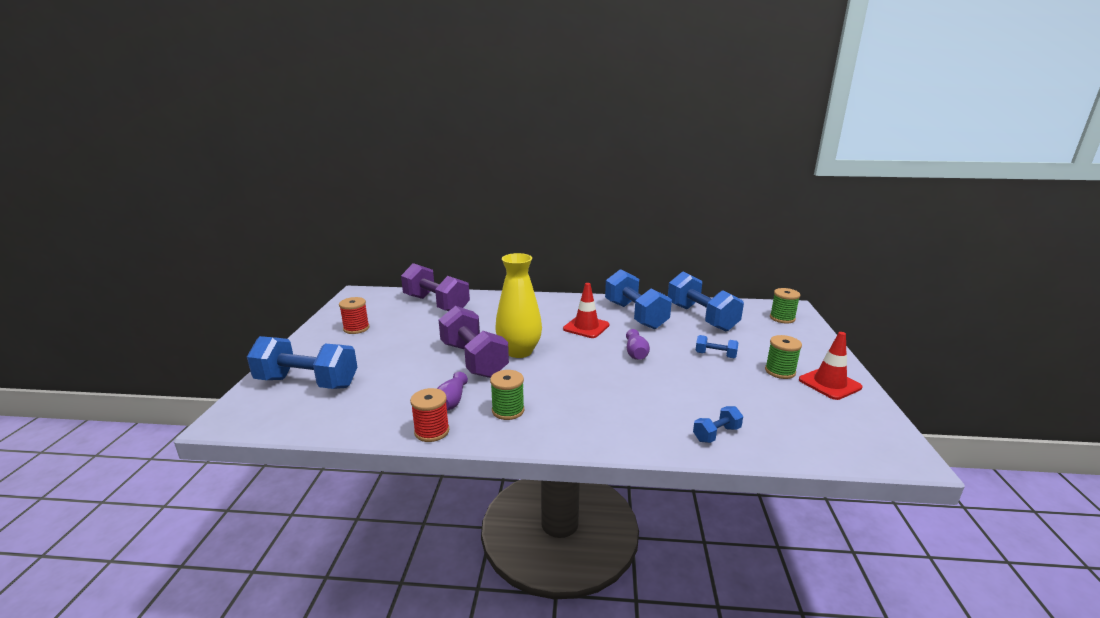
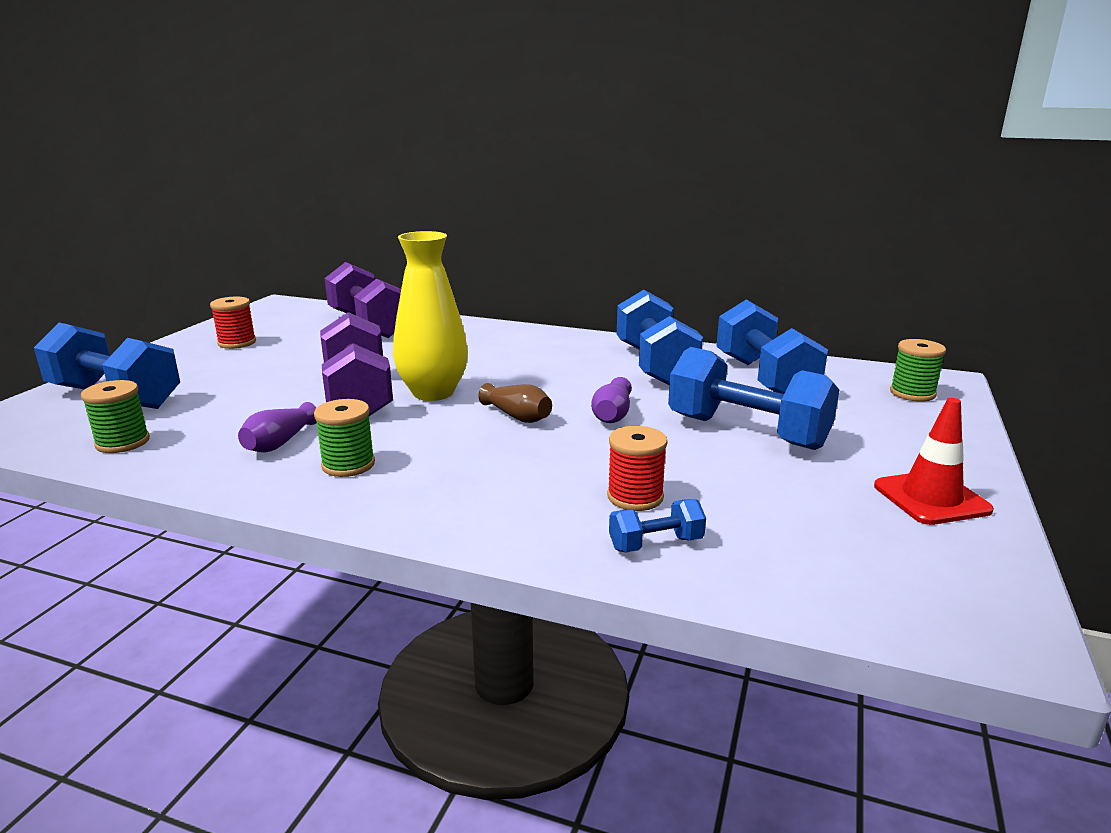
camera: 15 degrees right, 0 degrees up
red spool [410,388,449,442] -> red spool moved to [607,426,668,511]
red traffic cone [563,283,610,338] -> none
blue dumbbell [695,335,739,358] -> blue dumbbell [668,347,839,450], size x2.20
green spool [765,335,802,379] -> green spool moved to [81,380,150,453]
none -> brown vase [479,383,552,423]

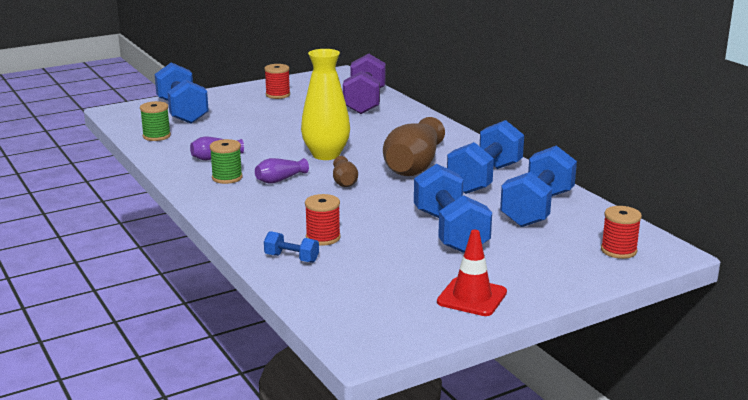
camera: 40 degrees right, 0 degrees up
purple dumbbell [320,312,393,416] -> none
purple vase [591,377,632,423] -> purple vase moved to [255,158,309,184]
green spool [890,339,946,401] -> red spool [601,206,642,259]
none -> brown vase [383,117,445,176]

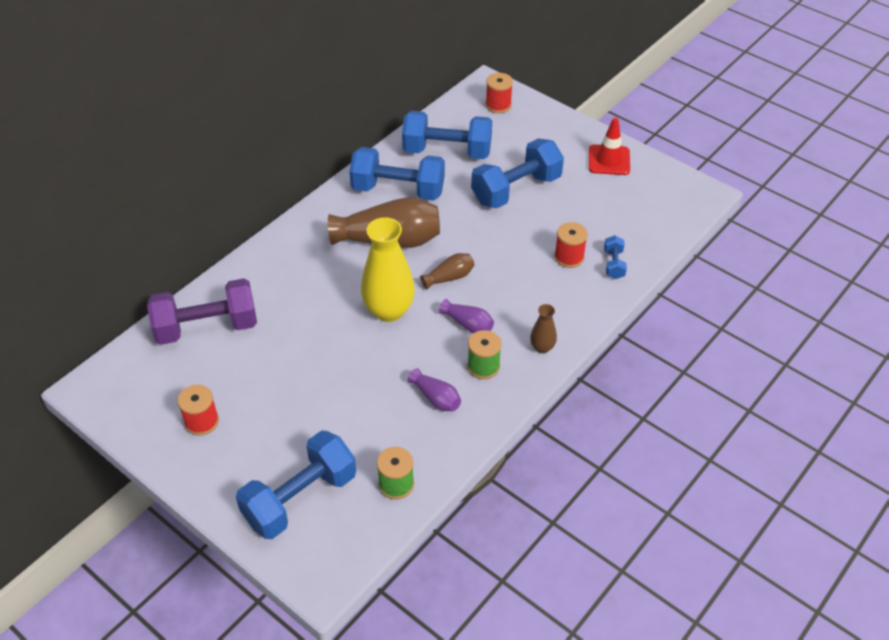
camera: 110 degrees left, 25 degrees up
none -> brown vase [530,304,557,353]

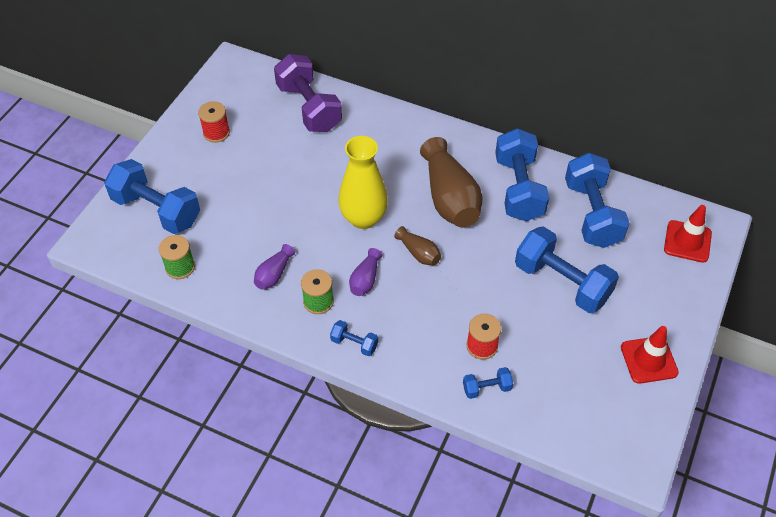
camera: 75 degrees right, 5 degrees up
red spool [486,73,513,113] -> red traffic cone [664,205,712,263]
brown vase [530,304,557,353] -> blue dumbbell [330,320,378,356]

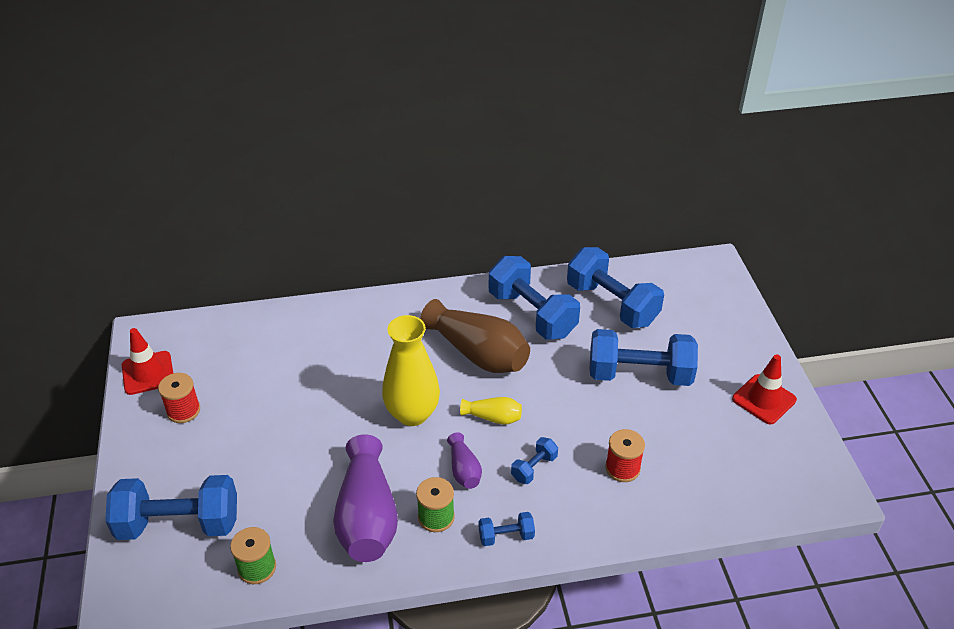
camera: 35 degrees left, 10 degrees down
purple vase [254,244,295,290] -> purple vase [333,434,398,562], size x2.06
purple dumbbell [274,54,342,132] -> none
brown vase [394,226,441,265] -> yellow vase [460,397,522,425]
blue dumbbell [463,367,513,399] -> blue dumbbell moved to [511,437,558,484]
red traffic cone [664,205,712,263] -> red traffic cone moved to [122,328,173,395]

